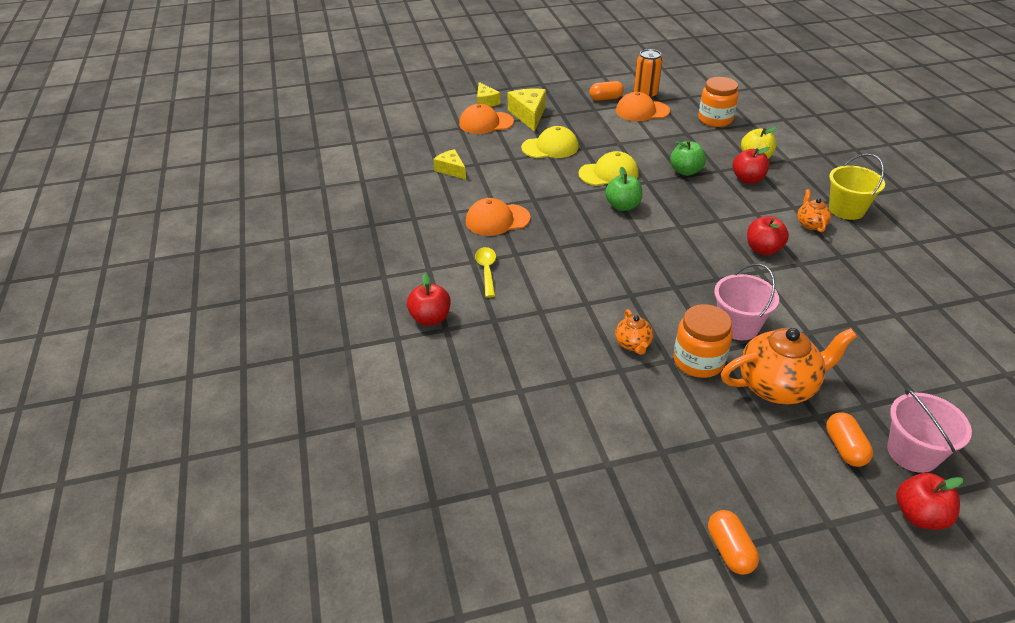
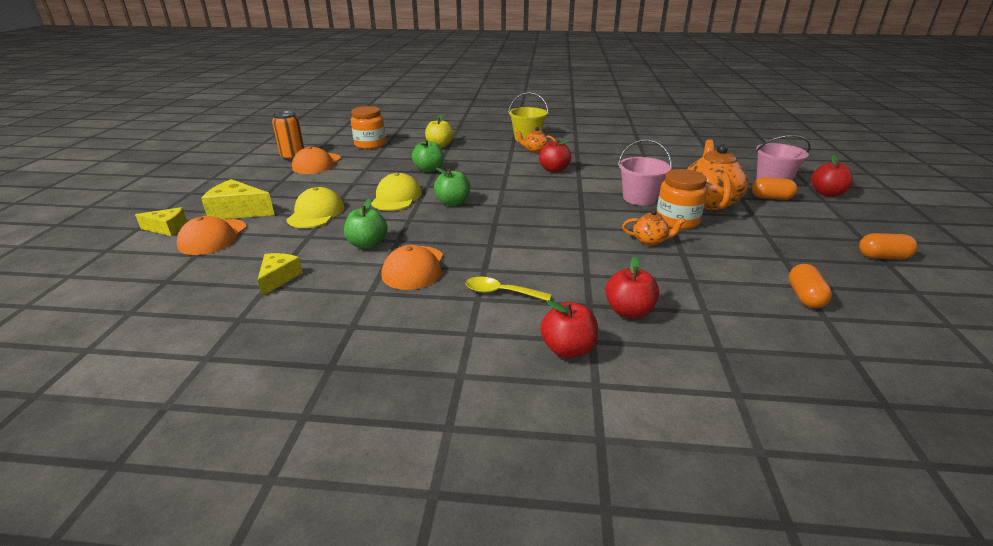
camera: 70 degrees left, 10 degrees down
yellow cheese [433,149,466,179] -> yellow cheese turned 120 degrees clockwise [258,253,303,296]
orange capsule [589,81,624,101] -> orange capsule moved to [789,264,832,308]
red apple [733,147,770,184] -> red apple moved to [605,257,659,319]
none -> green apple [344,199,388,249]

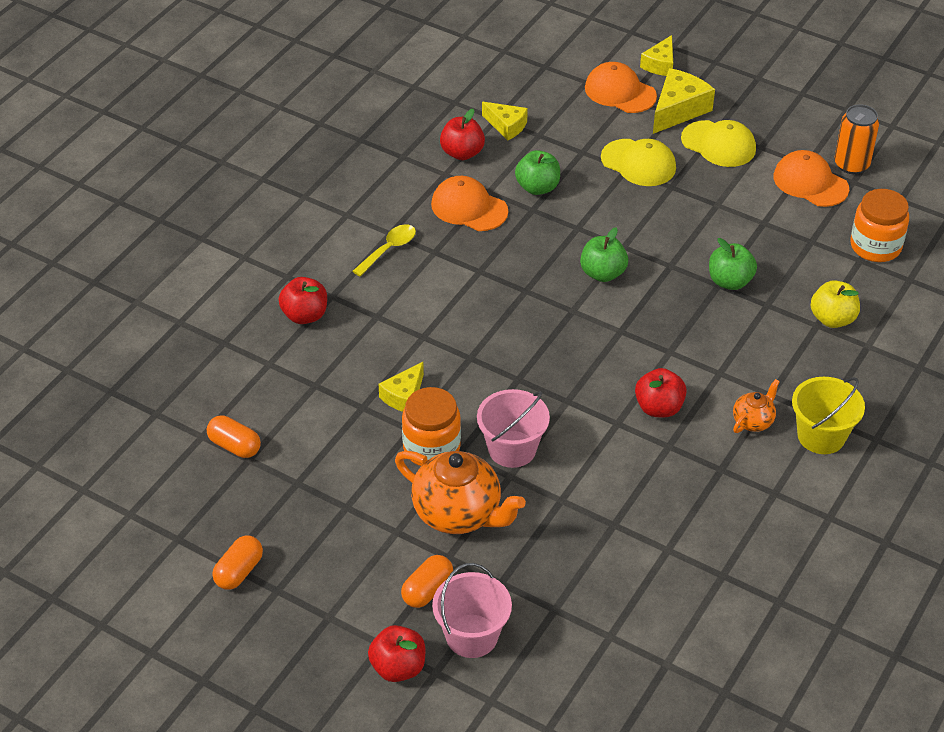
camera: 115 degrees right, 15 degrees up
yellow cap [371,173,422,211] -> yellow cap moved to [681,120,756,167]
red apple [540,300,598,358] -> red apple moved to [440,109,485,160]
orange teapot [622,210,686,246] -> yellow cheese [379,362,424,412]

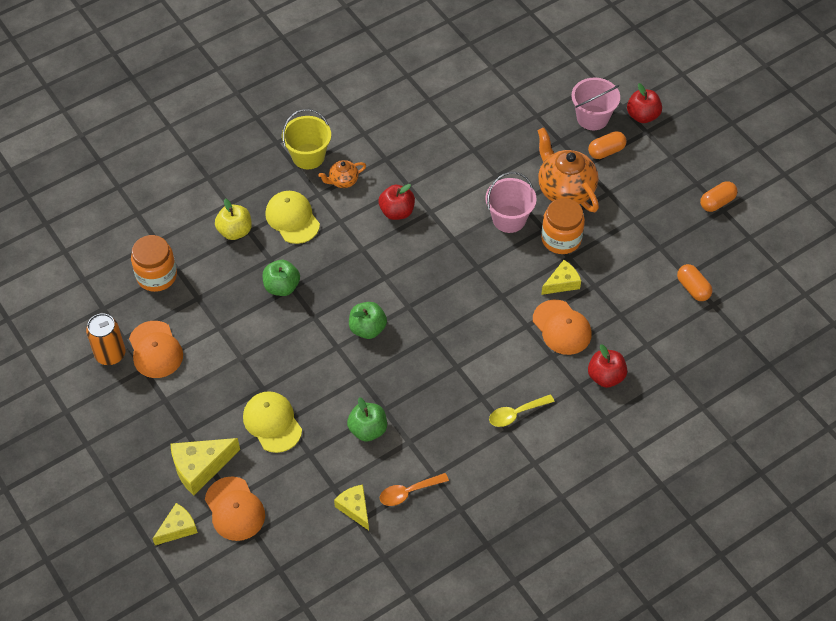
camera: 155 degrees left, 10 degrees up
orange cap [431,176,508,231] -> orange cap moved to [533,300,591,355]
red apple [440,109,485,160] -> orange spoon [379,473,449,506]
yellow cap [681,120,756,167] -> yellow cap moved to [265,191,320,244]

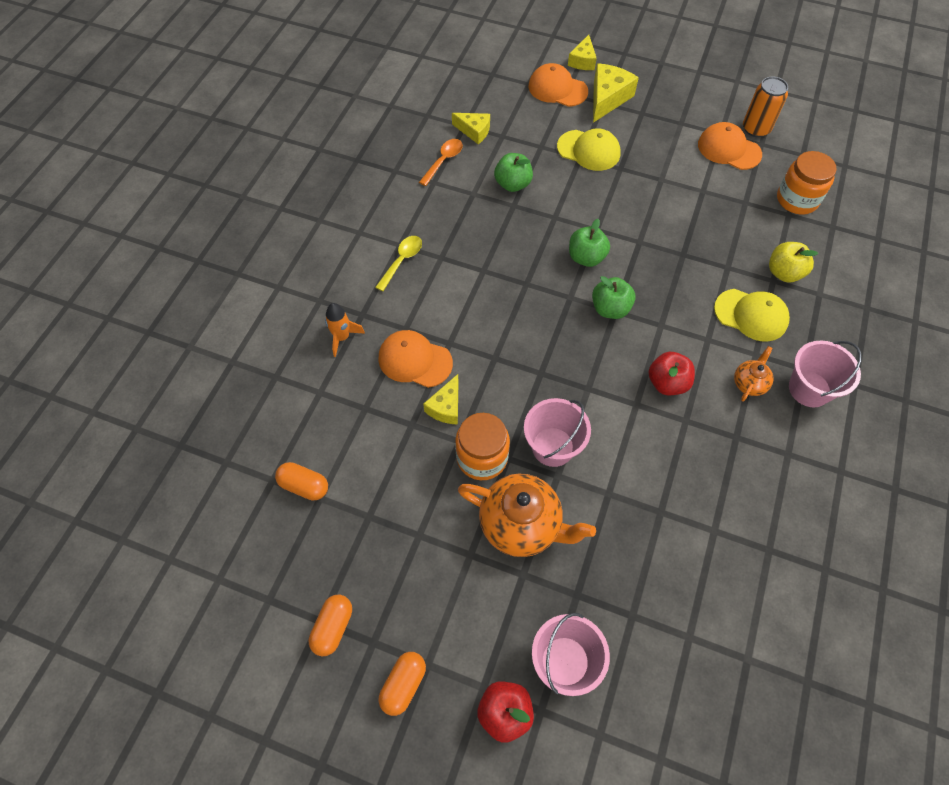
camera: 145 degrees right, 5 degrees up
green apple [262,260,300,296] -> green apple moved to [592,276,636,319]
yellow bucket [282,109,331,169] -> pink bucket [789,341,862,407]
orange capsule [588,131,627,159] -> orange capsule moved to [378,652,426,716]
red apple [588,344,627,388] -> orange rocket [325,303,365,357]

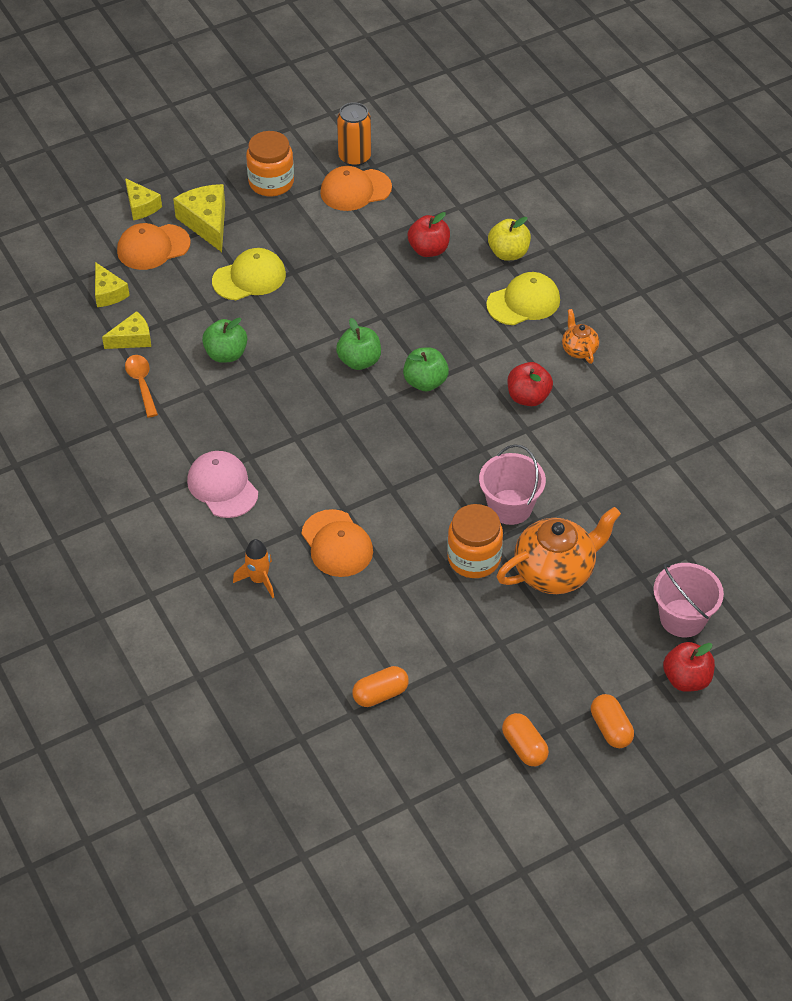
camera: 50 degrees left, 10 degrees down
yellow spoon [375,236,422,291] -> pink cap [187,451,258,518]
orange cap [378,330,453,388] -> orange cap turned 90 degrees counterclockwise [301,509,373,577]
yellow cheese [423,374,459,425] -> yellow cheese moved to [95,262,130,307]
orange jar [777,151,837,214] -> orange jar moved to [246,131,294,196]
pink bucket [789,341,862,407] -> none
none -> red apple [407,212,450,257]

